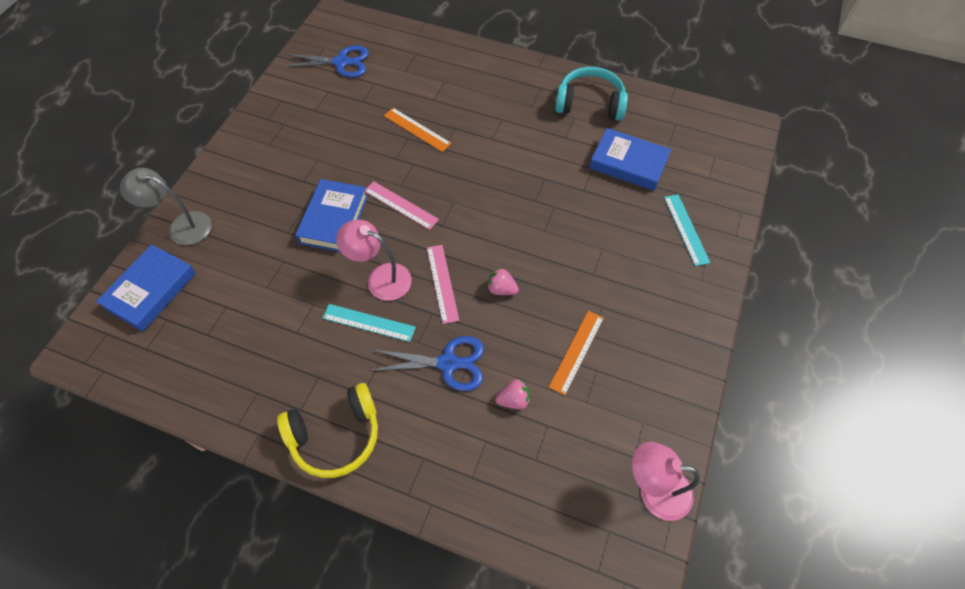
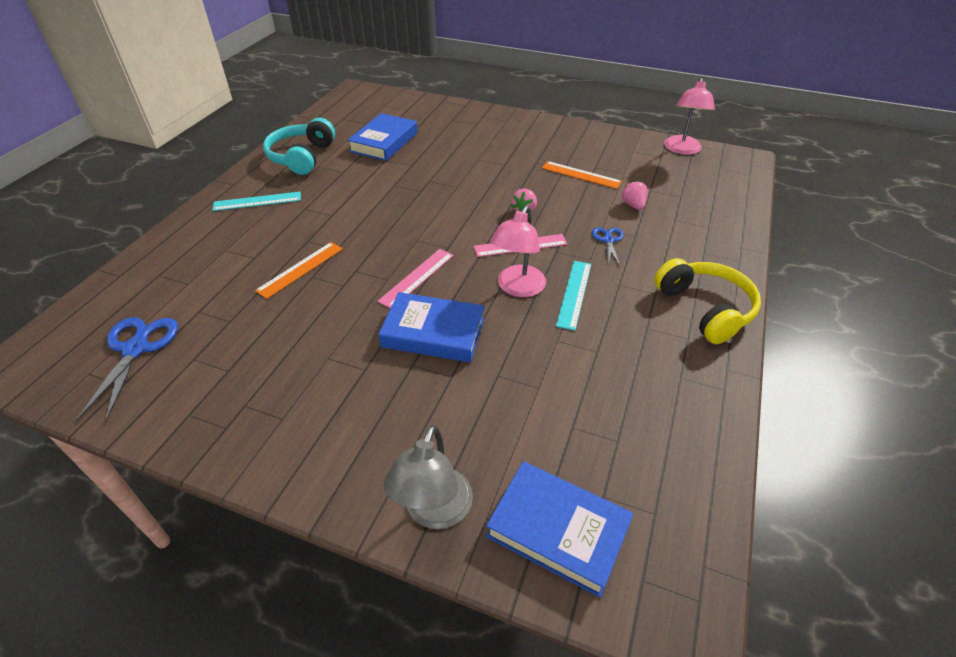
camera: 90 degrees left, 15 degrees down
blue scissors [369,336,484,391] -> blue scissors [592,228,623,266], size x0.56
turquoise ruler [664,194,710,266] -> turquoise ruler moved to [212,192,301,211]

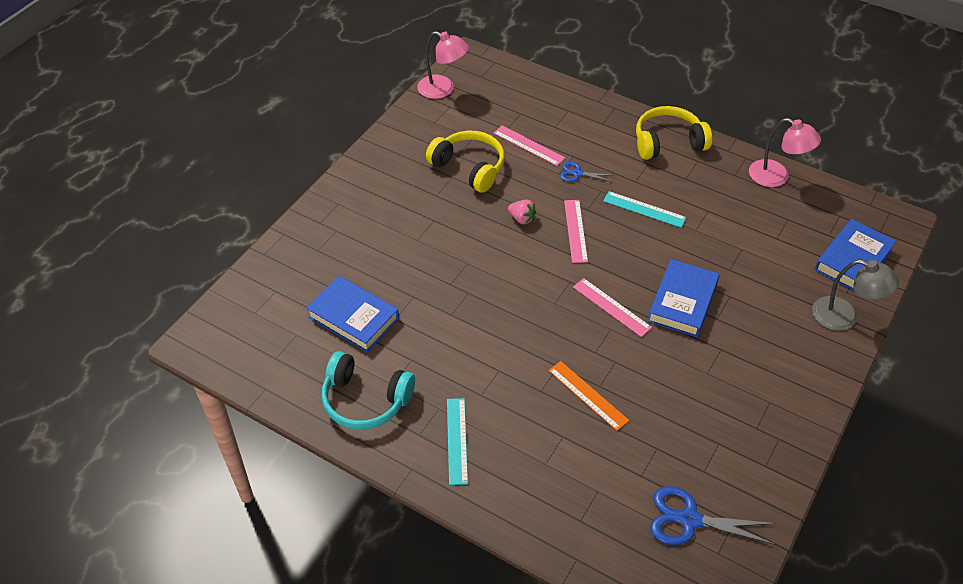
camera: 80 degrees left, 5 degrees up
pink lamp [490,206,546,297] -> pink lamp moved to [749,118,821,187]
orange ruler [542,161,622,189] -> yellow headphones [426,131,505,192]
pink strawberry [622,180,648,210] -> pink ruler [494,125,565,166]

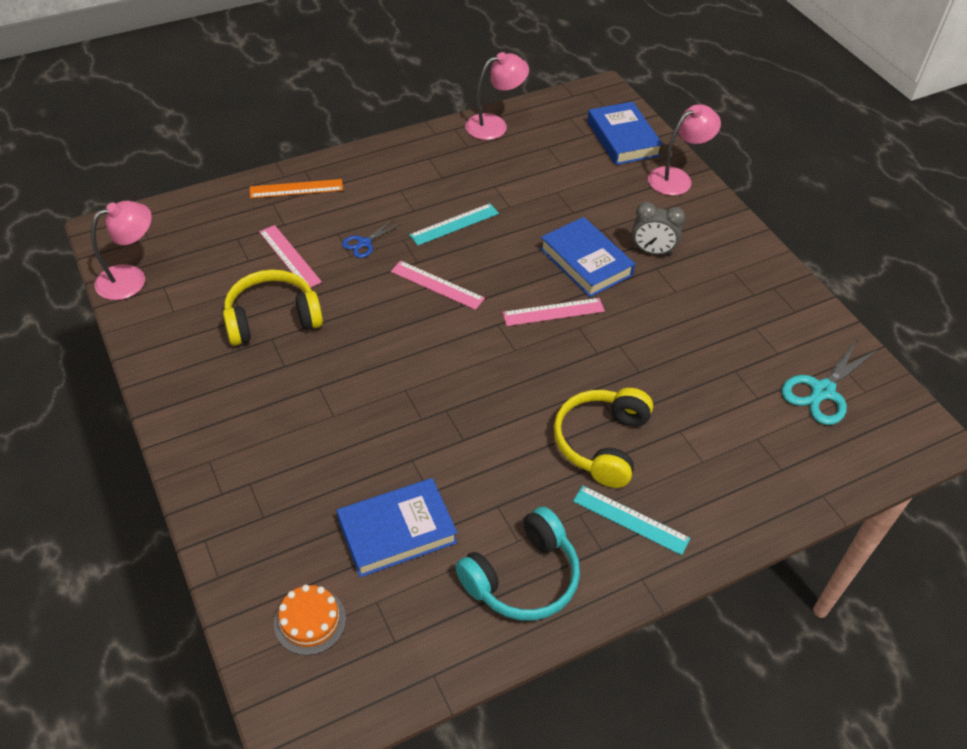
camera: 60 degrees left, 0 degrees up
pink ruler [494,125,565,166] -> pink ruler turned 75 degrees clockwise [259,225,322,288]
pink strawberry [508,200,536,224] -> none
orange ruler [548,361,629,431] -> orange ruler moved to [250,179,343,198]
yellow headphones [636,106,712,160] -> yellow headphones moved to [554,388,653,488]
blue scissors [650,486,776,545] -> turquoise scissors [781,339,878,425]
grey lamp [812,260,899,331] -> pink lamp [648,104,721,196]
none -> orange cake [274,585,346,655]
none -> grey clock [632,202,685,255]

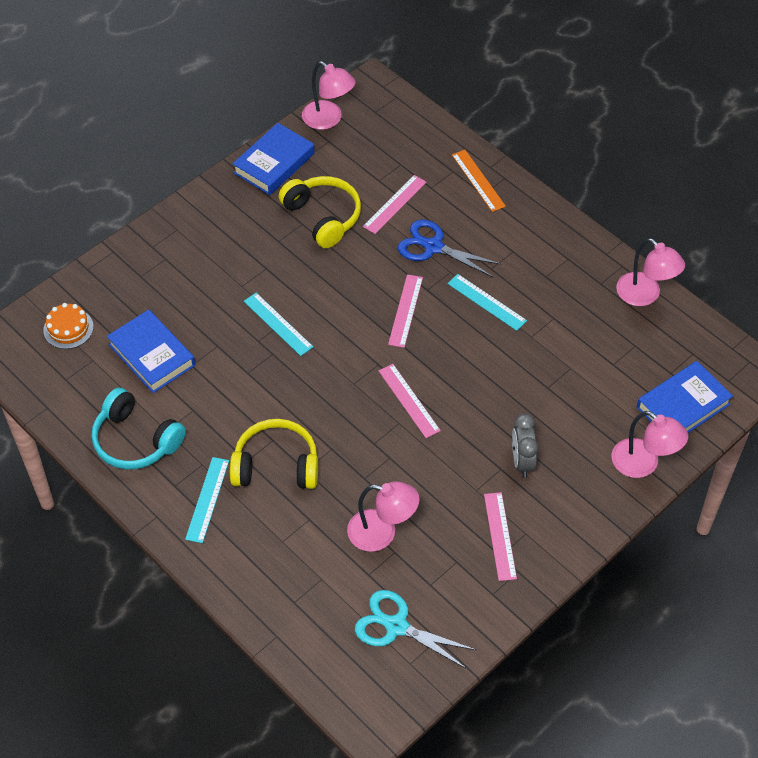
camera: 75 degrees right, 5 degrees up
blue scissors [342,219,401,258] -> blue scissors [398,219,502,277], size x1.78
blue book [540,217,635,297] -> blue book moved to [232,123,315,195]
none -> turquoise ruler [244,293,313,356]
none -> pink lamp [347,481,419,552]
none -> pink ruler [484,492,517,581]

